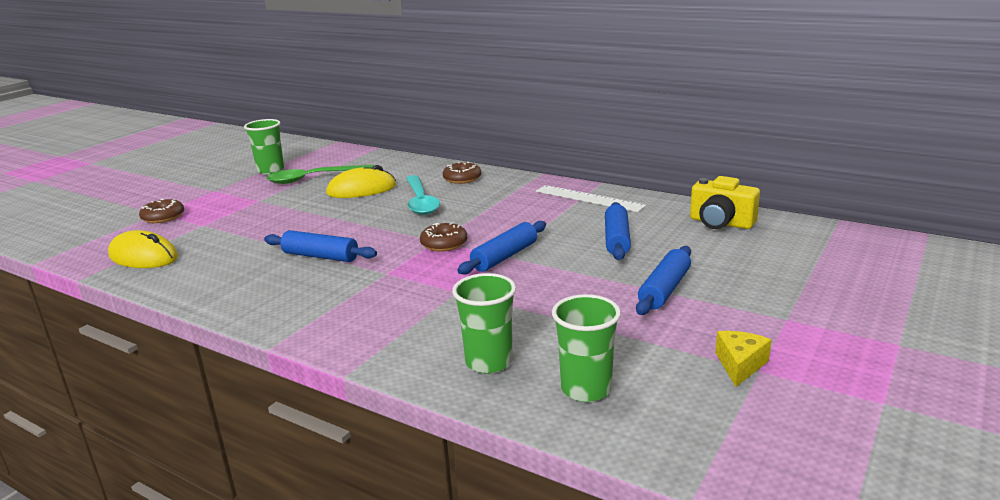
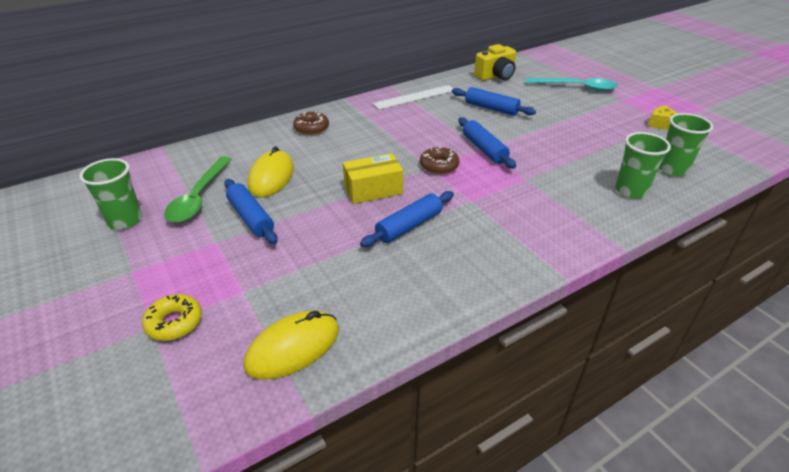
camera: 65 degrees left, 15 degrees up
brown donut [139,199,184,223] -> yellow donut [142,294,202,341]
turquoise spoon [406,175,440,215] -> turquoise spoon moved to [526,78,618,91]
blue rolling pin [636,246,691,315] -> blue rolling pin moved to [224,179,278,244]
none -> yellow box [343,153,403,204]

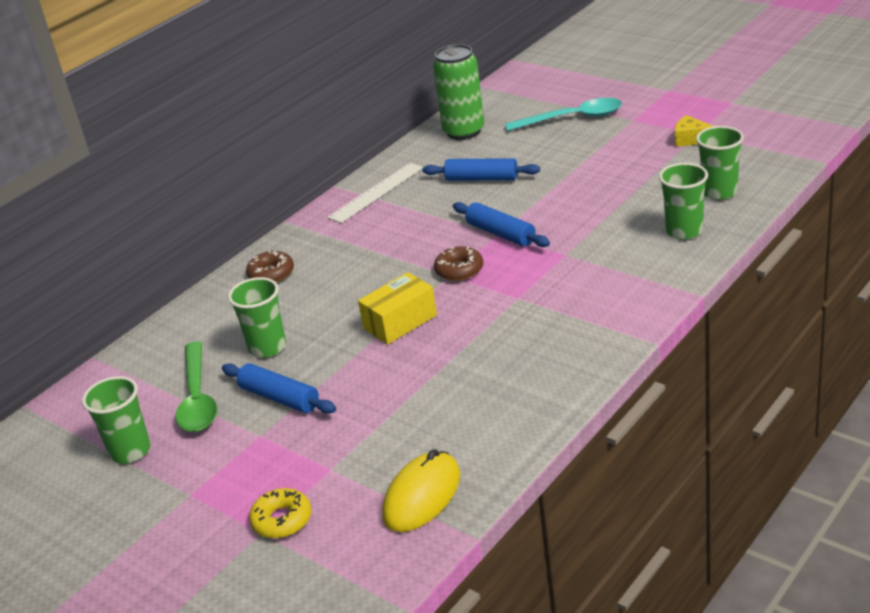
camera: 15 degrees left, 5 degrees down
yellow mouse [248,146,294,197] -> green cup [228,277,286,358]
blue rolling pin [360,191,454,247] -> none
yellow camera [474,44,516,81] -> green can [433,44,484,140]

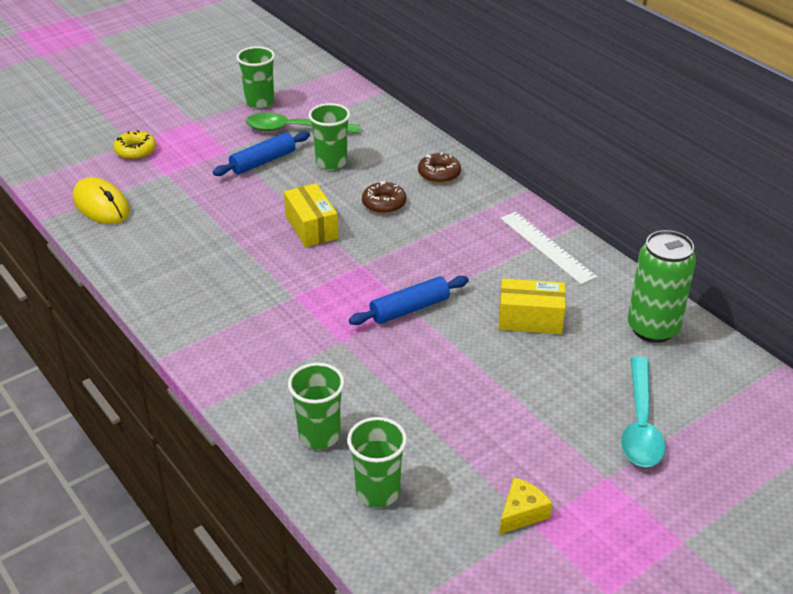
camera: 100 degrees right, 5 degrees up
blue rolling pin [422,158,540,181] -> yellow box [499,278,566,334]
brown donut [434,246,483,281] -> brown donut moved to [362,181,406,214]

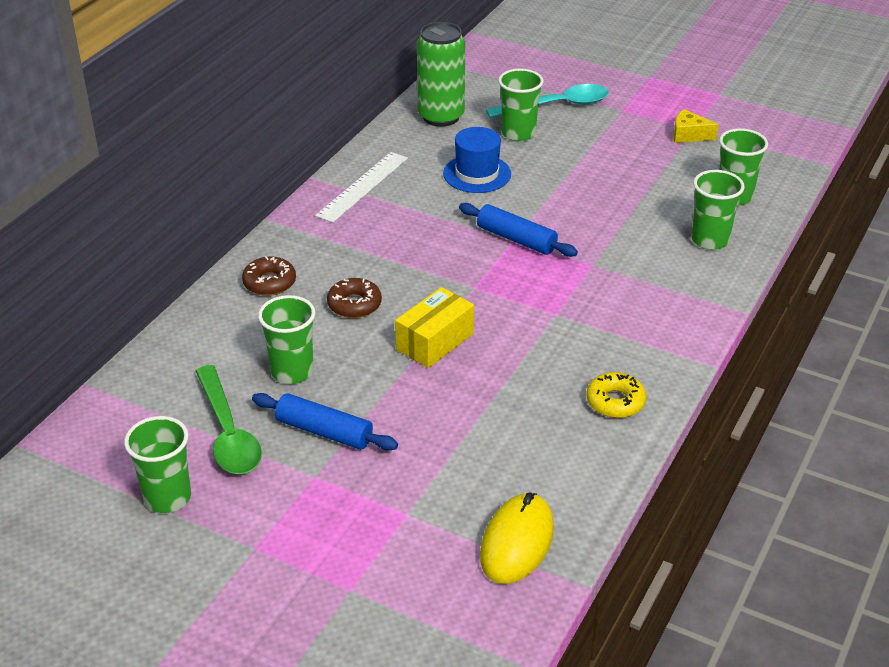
camera: 115 degrees left, 0 degrees up
yellow donut [114,130,156,160] -> yellow donut moved to [586,372,647,418]
yellow box [499,278,566,334] -> blue hat [443,127,511,193]
none -> green cup [498,69,544,141]

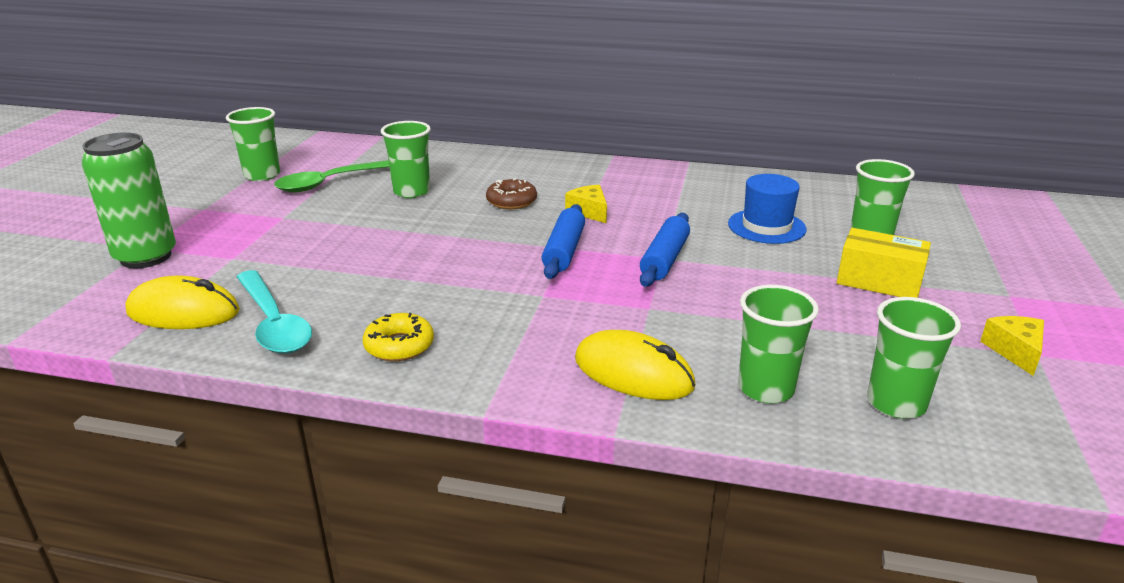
camera: 75 degrees right, 10 degrees down
brown donut [242,256,296,296] -> none
blue rolling pin [252,393,398,451] -> blue rolling pin moved to [542,204,585,279]
white ruler [315,152,408,223] -> none
yellow box [395,287,474,368] -> yellow box moved to [836,228,931,298]
green can [417,22,465,127] -> green can moved to [82,132,176,268]
turquoise spoon [486,84,609,118] -> turquoise spoon moved to [237,270,312,354]
none -> yellow cheese [565,185,607,223]
none -> yellow mouse [575,330,696,400]

